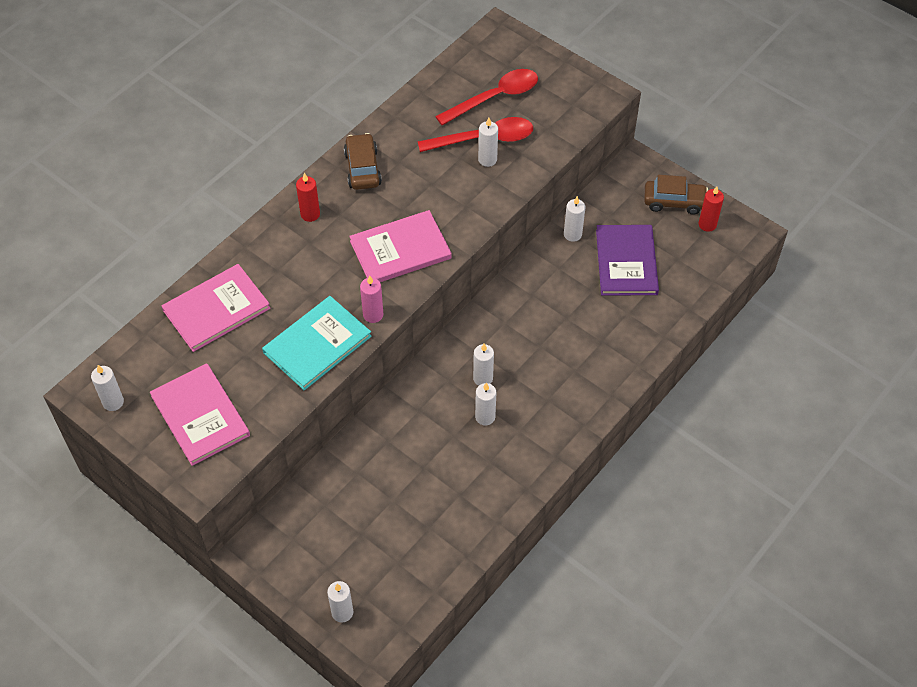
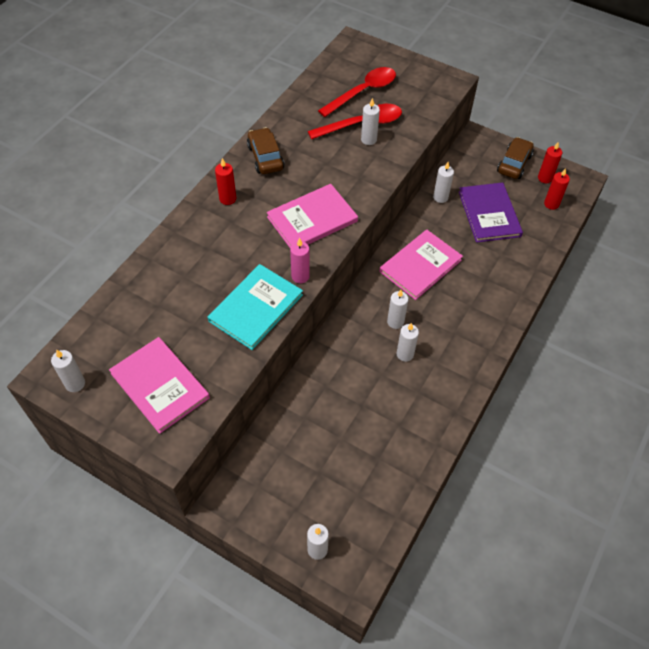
camera: 10 degrees left, 0 degrees up
pink book [162,264,270,352] -> pink book moved to [379,230,463,300]
brown car [644,175,708,215] -> brown car turned 60 degrees counterclockwise [497,137,534,179]
none -> red candle [544,168,570,210]

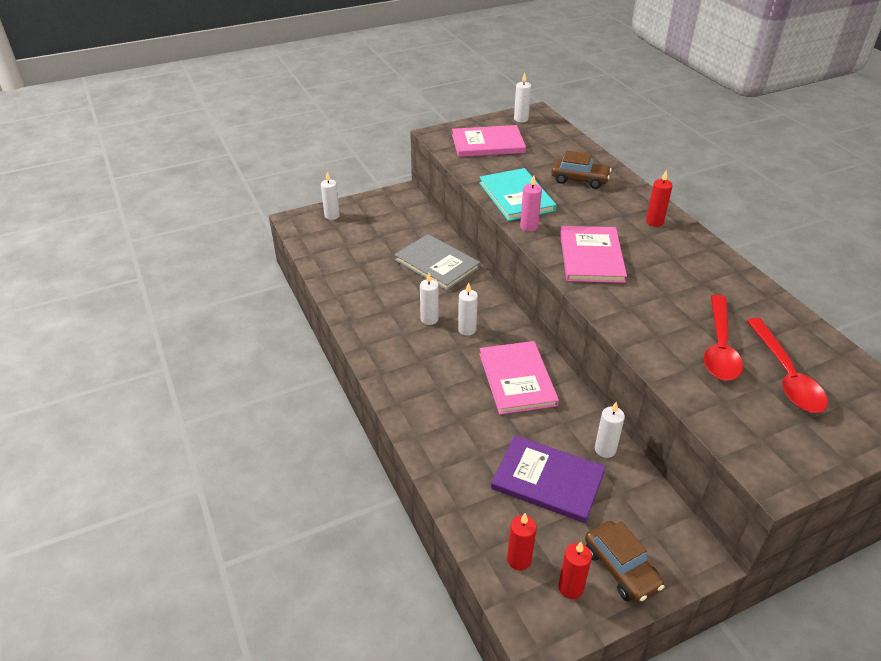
camera: 125 degrees right, 15 degrees down
brown car [247,127,285,174] -> brown car moved to [551,151,612,189]
white candle [361,98,380,145] -> none
none -> grey book [394,234,480,291]

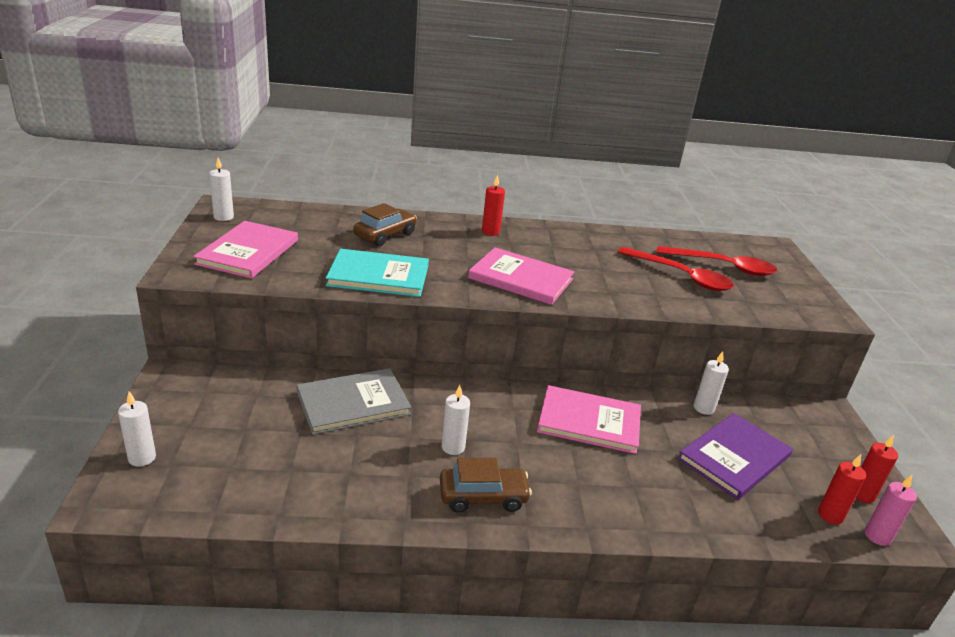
camera: 70 degrees left, 10 degrees down
white candle [458,283,478,336] -> none
pink candle [520,175,542,232] -> pink candle moved to [865,475,917,546]
brown car [585,521,664,603] -> brown car moved to [440,458,532,513]

